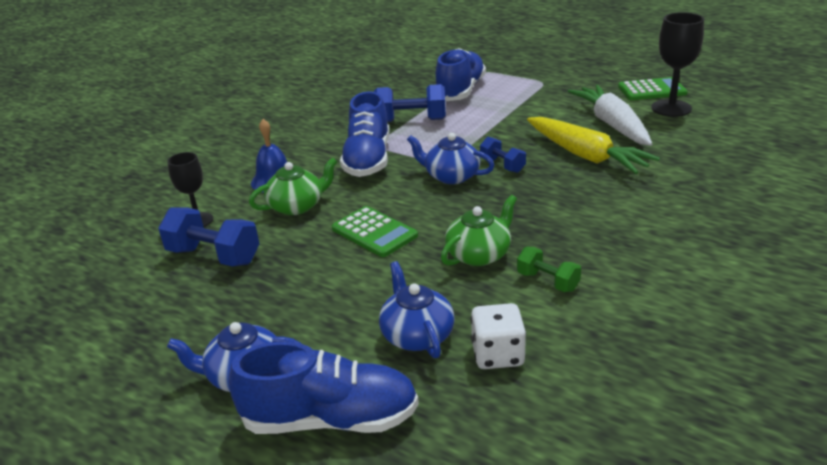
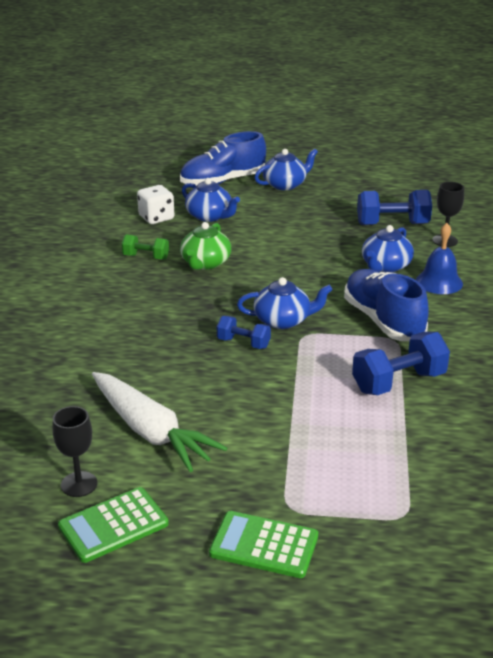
camera: 150 degrees right, 0 degrees up
green teapot [249,158,337,215] -> blue teapot [362,225,414,272]
green calculator [332,206,418,257] -> green calculator moved to [209,511,318,578]
blue shoe [435,48,486,101] -> none
yellow carrot [527,117,660,174] -> none
black goblet [651,12,704,117] -> black goblet [52,406,97,497], size x0.64

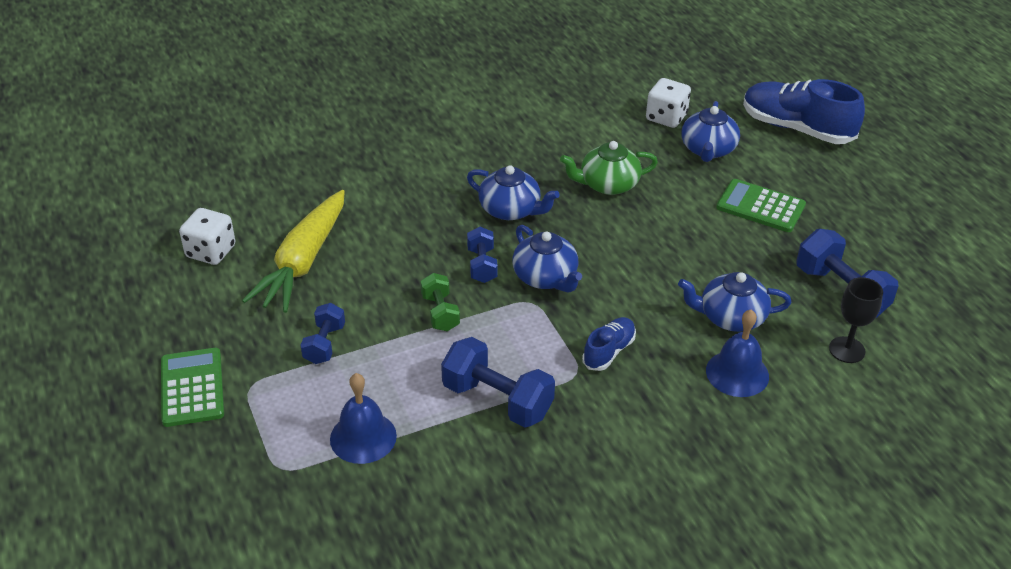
camera: 60 degrees right, 10 degrees up
black goblet [52,406,97,497] -> white dice [179,208,235,265]
green calculator [58,487,169,563] -> green calculator moved to [716,179,806,232]
white carrot [92,372,227,472] -> yellow carrot [242,190,345,313]
green dumbbell [122,234,169,260] -> green dumbbell moved to [421,273,460,331]
blue teapot [254,149,318,190] -> blue teapot moved to [467,165,560,220]
blue shoe [344,269,429,341] -> blue shoe [582,317,636,371], size x0.52
none -> blue dumbbell [300,303,345,364]
none -> blue bell [330,373,397,464]

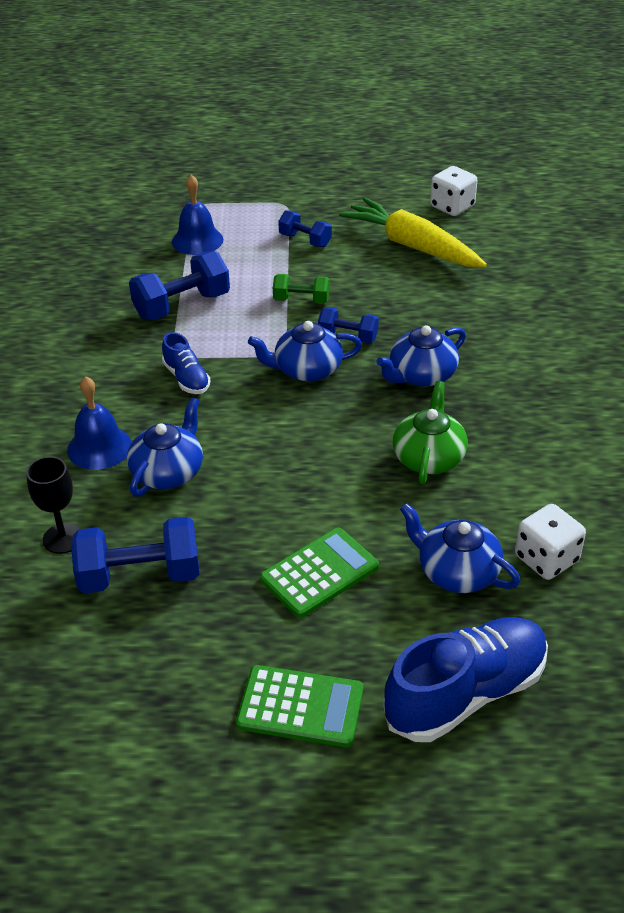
camera: 115 degrees right, 0 degrees up
green calculator [161,348,224,427] -> green calculator moved to [236,665,363,747]

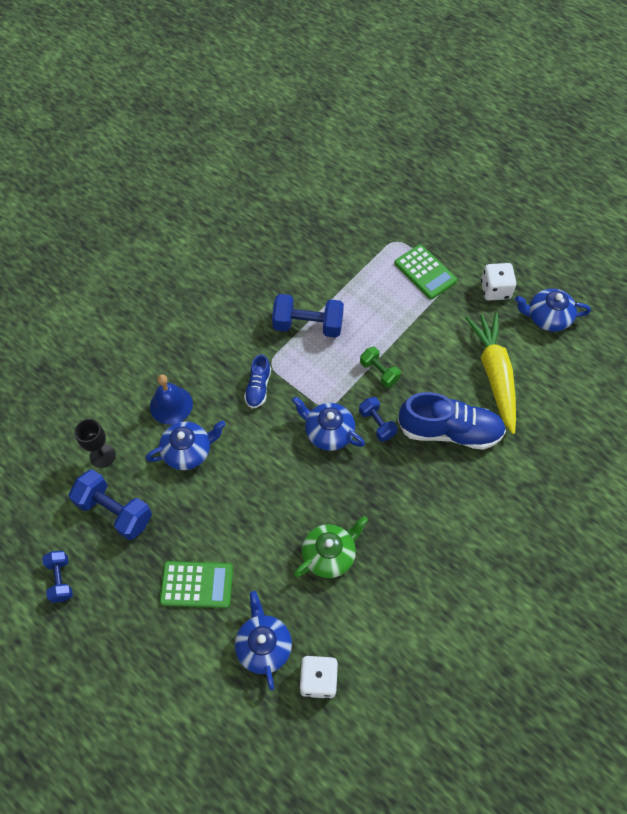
camera: 40 degrees right, 20 degrees up
blue bell [172,175,223,255] -> none
green calculator [236,665,363,747] -> green calculator moved to [394,244,457,299]
blue dumbbell [278,210,332,247] -> blue dumbbell moved to [42,551,73,603]
blue teapot [376,325,466,387] -> blue teapot moved to [515,289,591,332]
blue shoe [383,617,548,742] -> blue shoe moved to [398,392,506,450]
white dice [430,166,477,216] -> white dice moved to [481,263,516,301]

